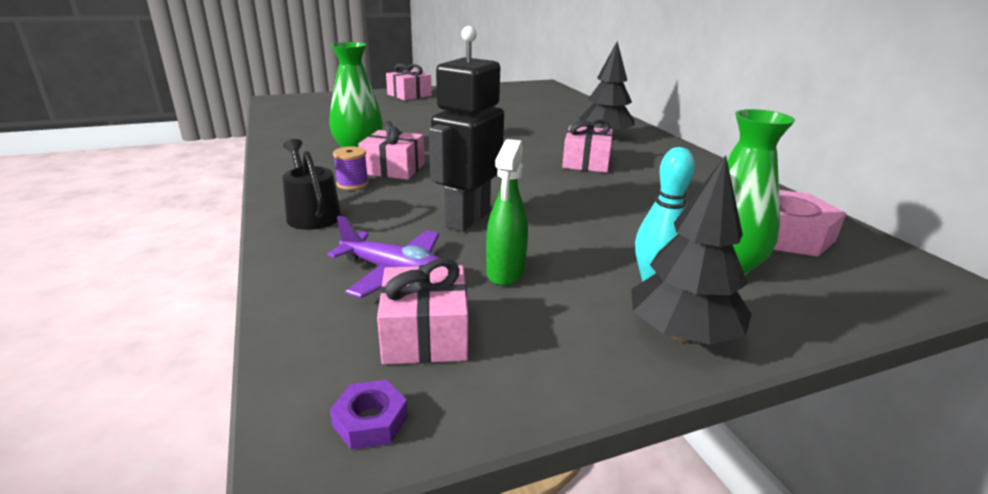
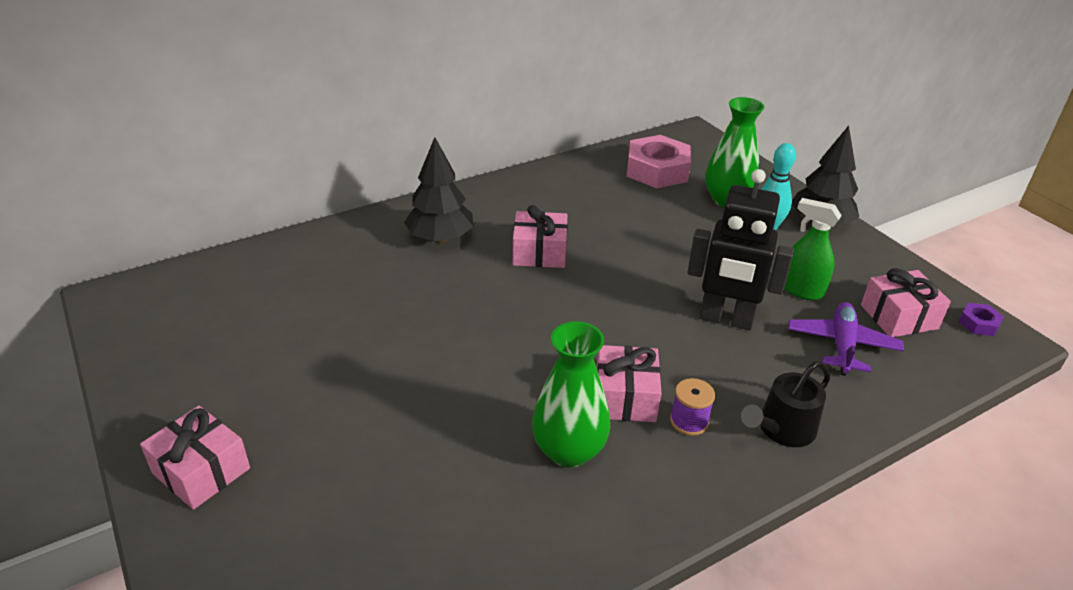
camera: 100 degrees left, 10 degrees up
green spray bottle [486,139,528,286] -> green spray bottle turned 150 degrees counterclockwise [784,198,842,300]

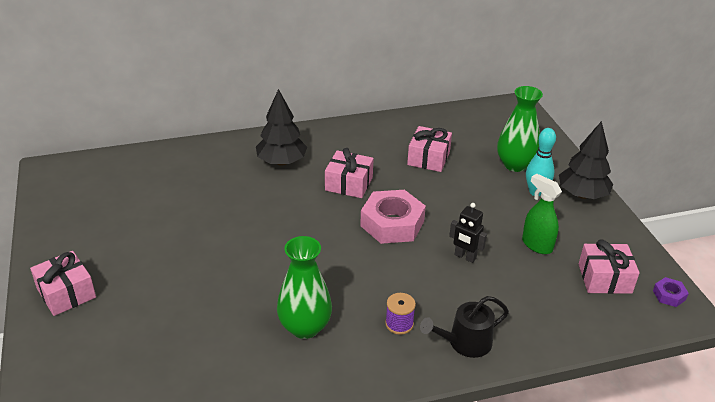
camera: 15 degrees right, 0 degrees up
pink gift [597,345,662,422] -> pink gift moved to [407,126,452,172]
pink nut [627,135,691,188] -> pink nut moved to [360,190,426,244]
black robot [687,169,794,330] -> black robot [449,203,487,263], size x0.53
purple plane [788,302,904,376] -> none

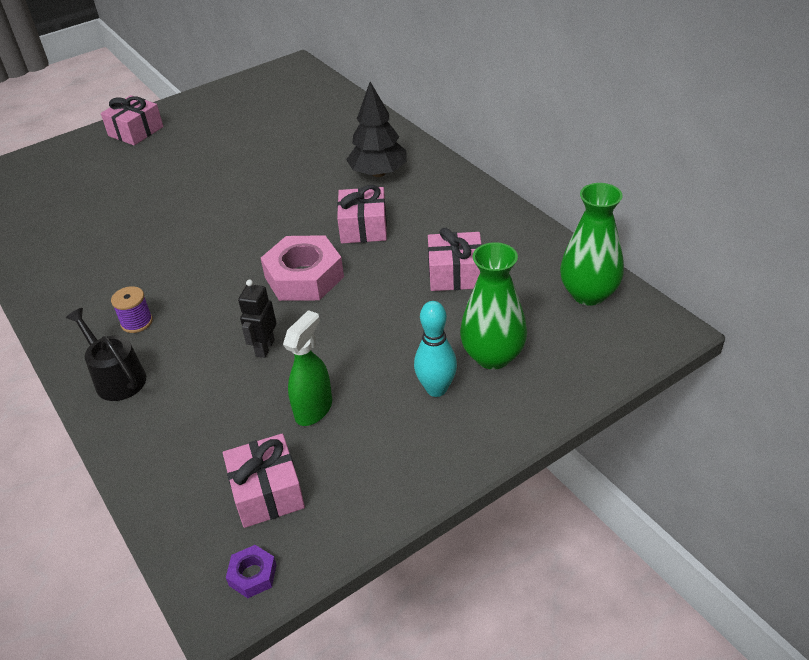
camera: 75 degrees right, 5 degrees up
green vase [277,236,332,339] -> green vase moved to [560,183,624,306]
black tree [559,121,613,199] -> none

